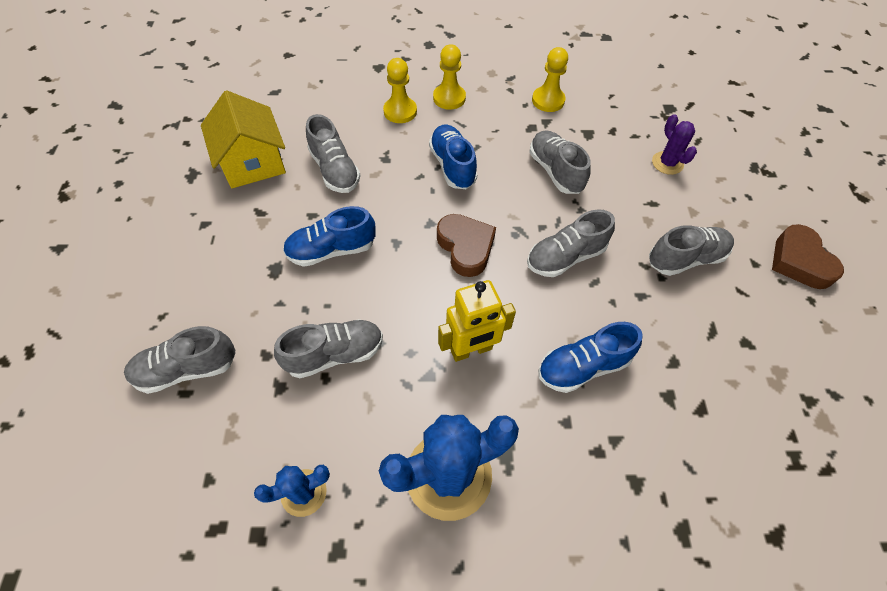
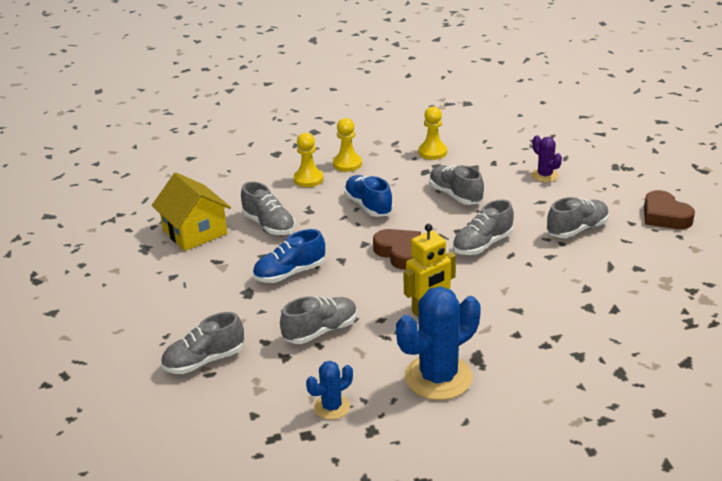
camera: 10 degrees left, 25 degrees down
blue shoe [538,322,643,393] -> none

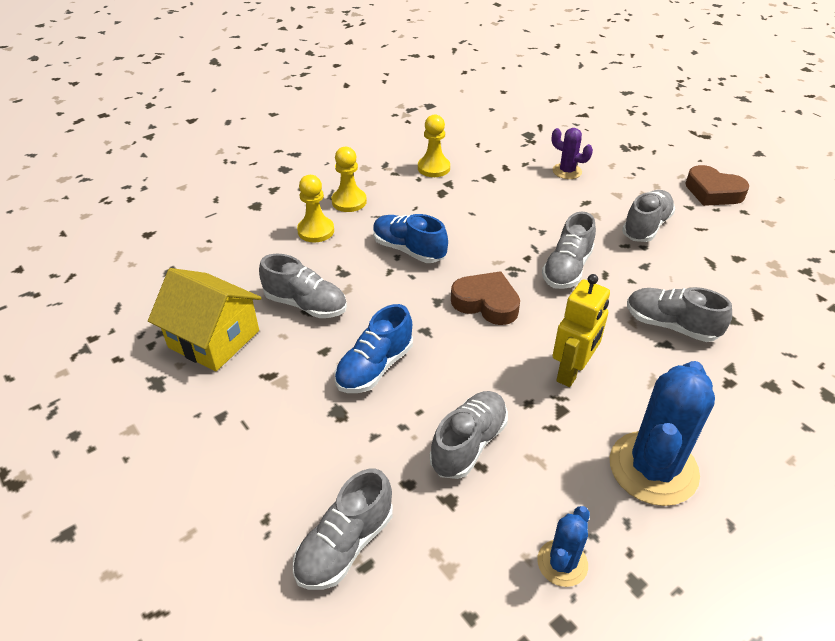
camera: 25 degrees left, 10 degrees up
grey shoe [429,165,484,205] -> grey shoe moved to [627,287,732,342]

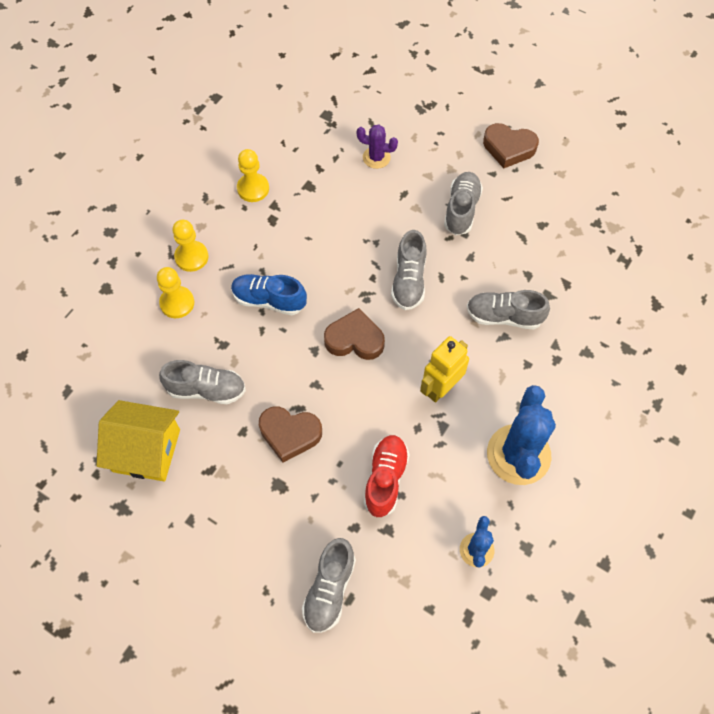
camera: 20 degrees left, 20 degrees up
blue shoe [334,304,413,393] -> brown heart [259,407,322,463]
grey shoe [430,391,508,479] -> red shoe [364,435,410,517]
yellow robot [553,274,610,387] -> yellow robot turned 150 degrees counterclockwise [420,336,469,403]

